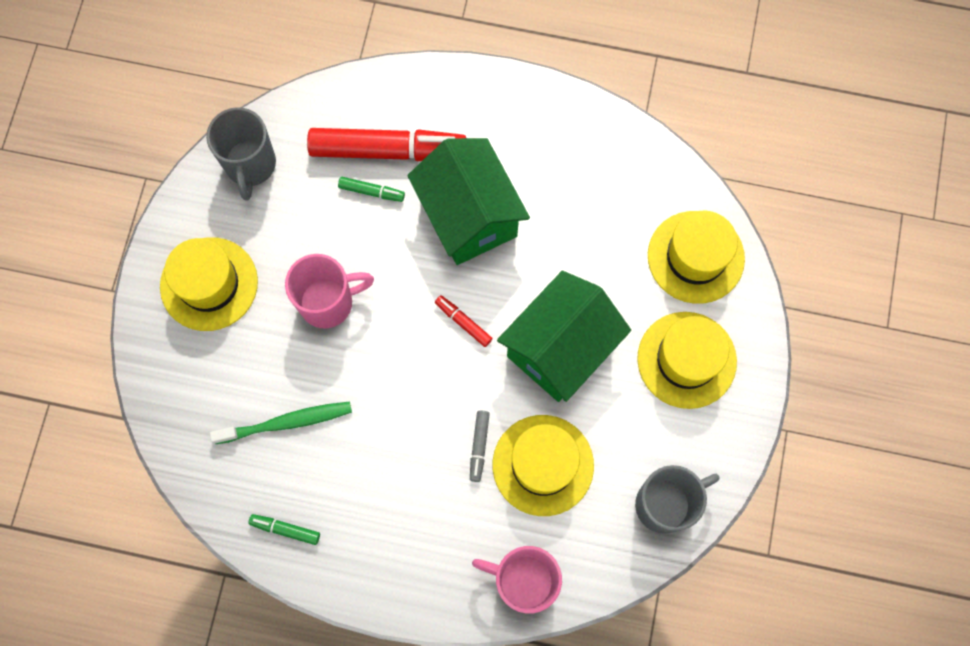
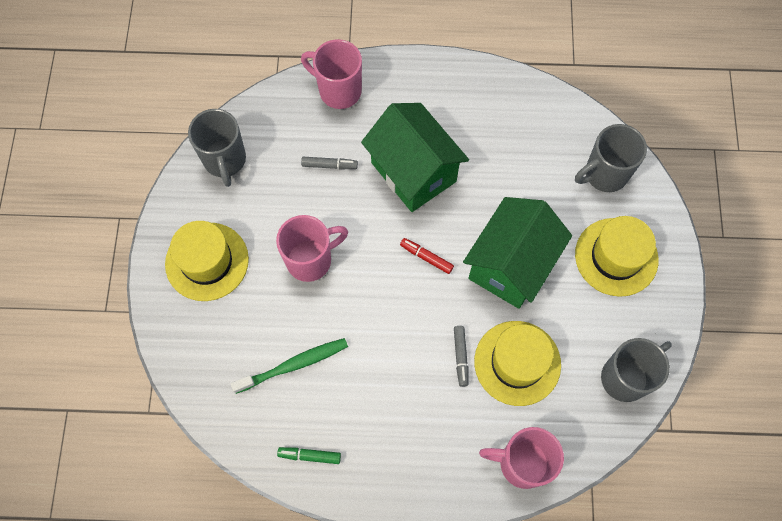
camera: 10 degrees left, 5 degrees down
red marker [307,128,466,161] -> none
green marker [338,177,405,202] -> grey marker [301,157,358,169]
yellow hat [648,211,745,304] -> grey mug [575,124,647,192]
none -> pink mug [301,39,362,109]

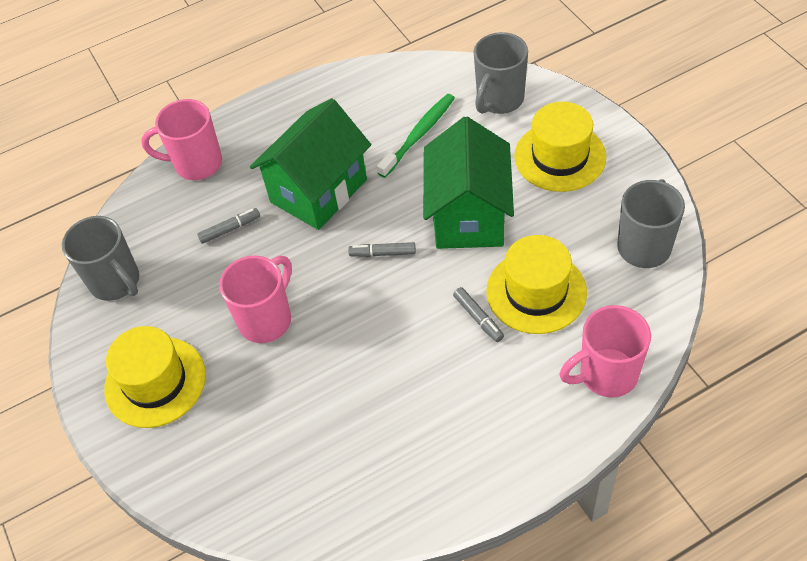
camera: 25 degrees left, 15 degrees down
green toothbrush [231,338,348,394] -> green toothbrush moved to [377,94,455,178]
green marker [277,447,341,464] -> none
green house [361,103,469,212] -> green house turned 75 degrees counterclockwise [250,98,371,230]
red marker [400,238,454,274] -> grey marker [348,242,416,257]

